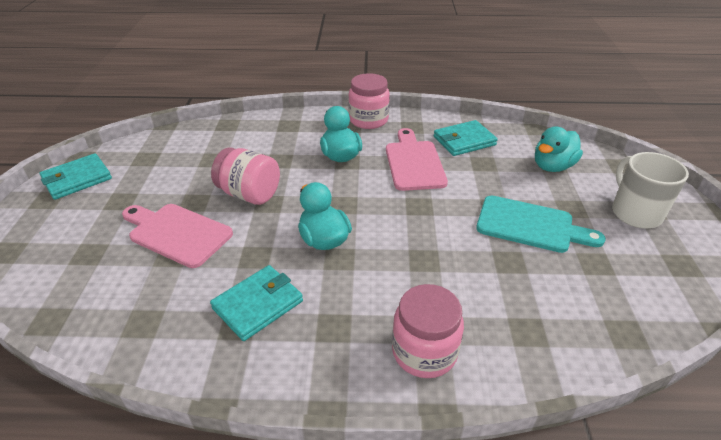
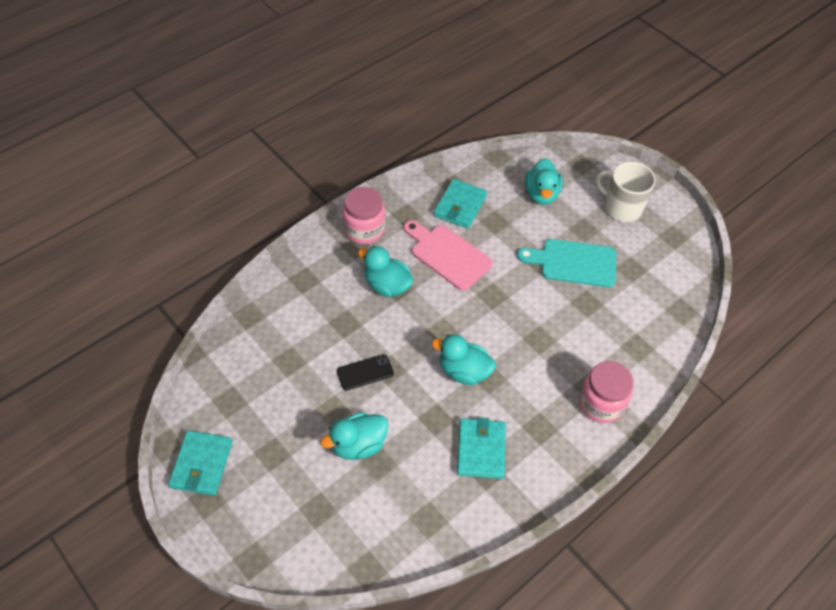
camera: 45 degrees left, 15 degrees up
pink cutting board [122,204,233,268] -> turquoise duck [320,412,389,460]
pink jar [211,148,280,205] -> black phone [337,354,394,391]
turquoise cutting board [476,195,606,253] -> turquoise cutting board turned 150 degrees counterclockwise [517,239,616,287]

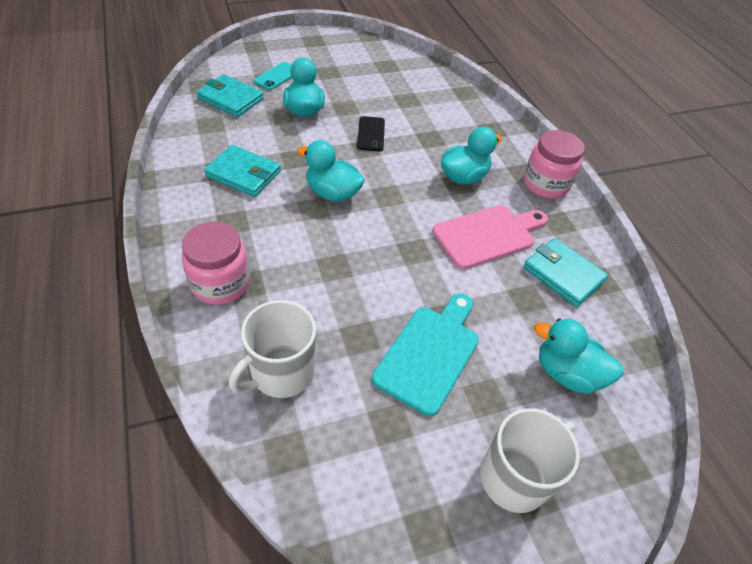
camera: 110 degrees right, 5 degrees down
turquoise wallet [168,430,232,496] -> turquoise wallet moved to [196,74,264,117]
turquoise duck [431,334,496,385] -> turquoise duck turned 105 degrees counterclockwise [297,140,365,202]
none -> white mug [229,300,316,398]
none -> turquoise phone [253,62,292,90]

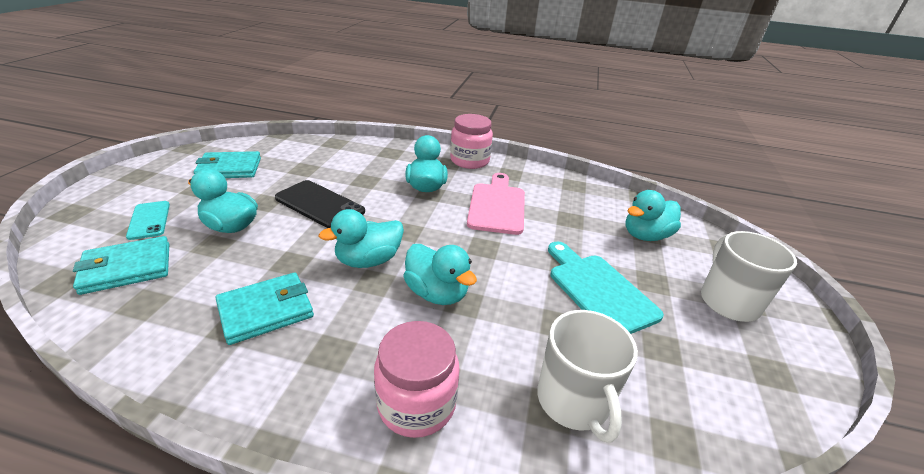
camera: 55 degrees left, 15 degrees down
black phone [357,116,385,151] -> black phone [275,180,365,228], size x1.59
turquoise wallet [523,238,608,307] -> turquoise wallet moved to [194,151,261,178]
none -> turquoise duck [403,244,477,305]

